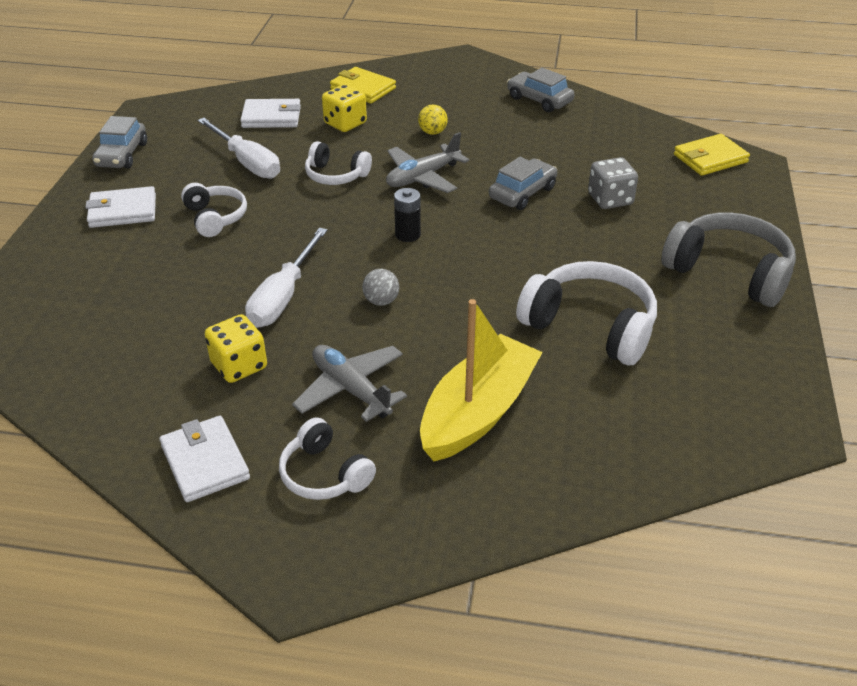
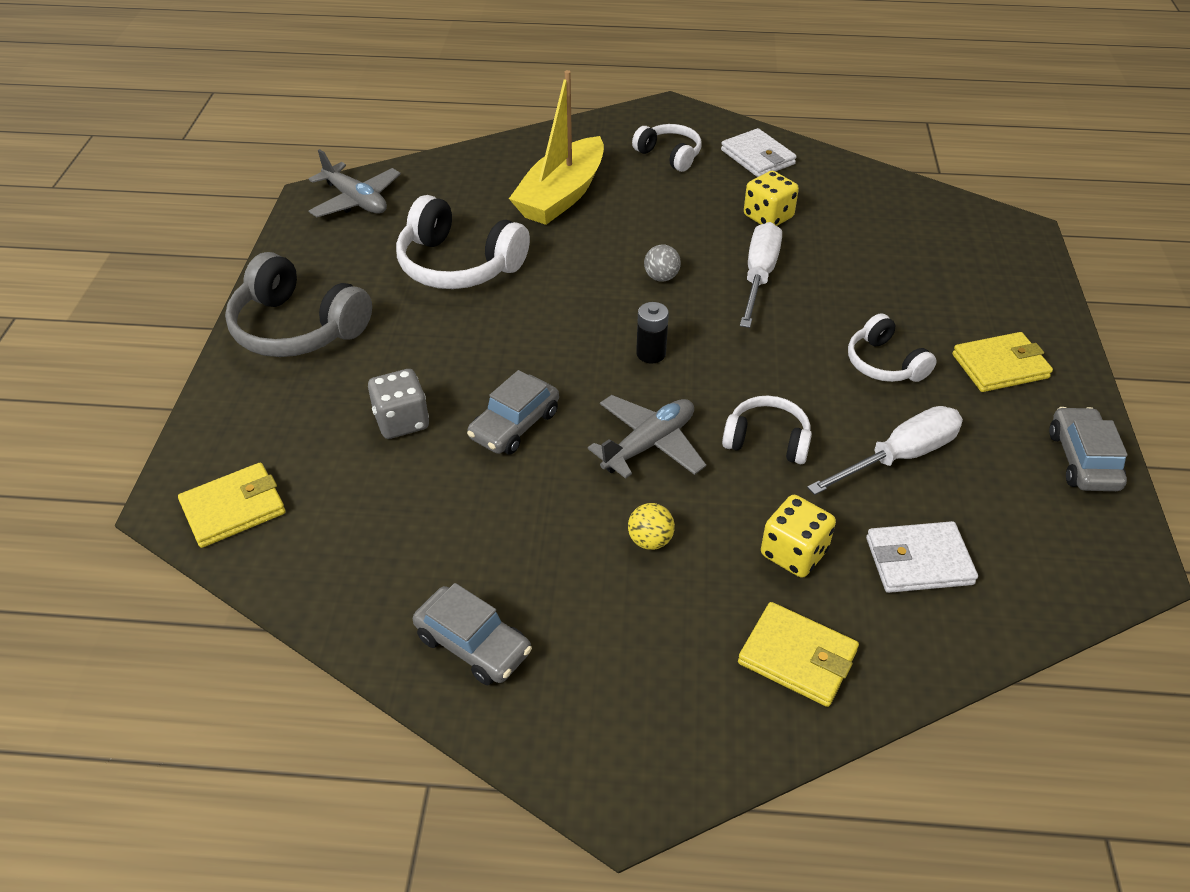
camera: 175 degrees right, 5 degrees up
white wallet [85,186,156,228] -> yellow wallet [952,332,1053,392]
white screwdriver [198,118,280,179] -> white screwdriver turned 105 degrees clockwise [807,406,963,495]
grey plane [292,345,407,422] -> grey plane moved to [308,149,401,217]

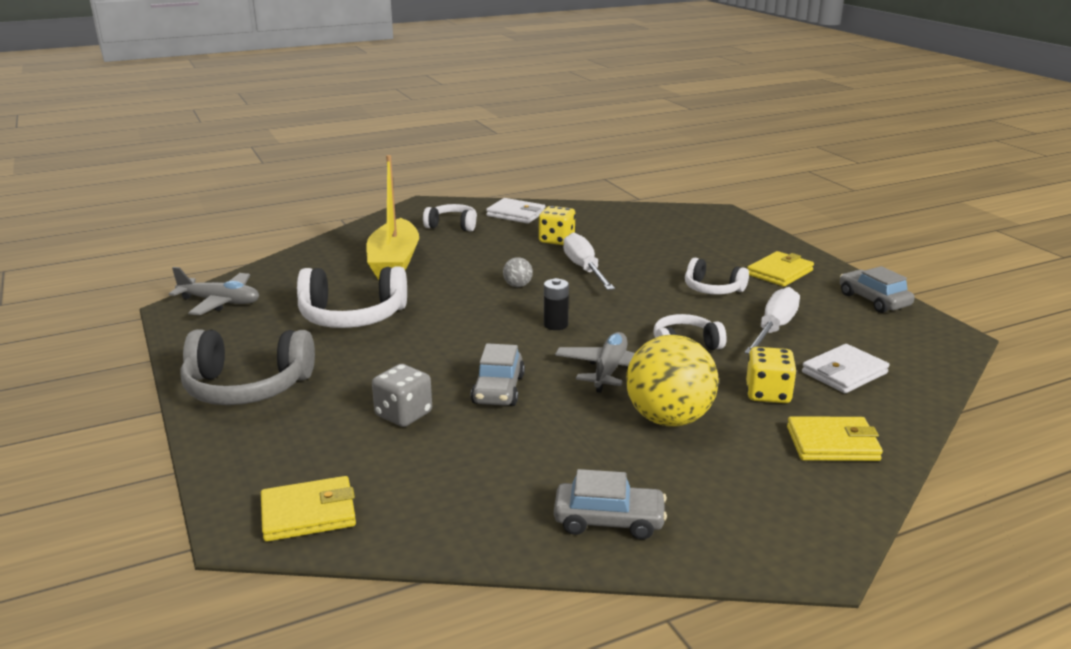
camera: 30 degrees left, 20 degrees down
yellow wallet [178,463,286,548] -> yellow wallet turned 45 degrees clockwise [261,476,356,542]
yellow ball [628,503,675,550] -> yellow ball [626,335,719,427], size x2.31

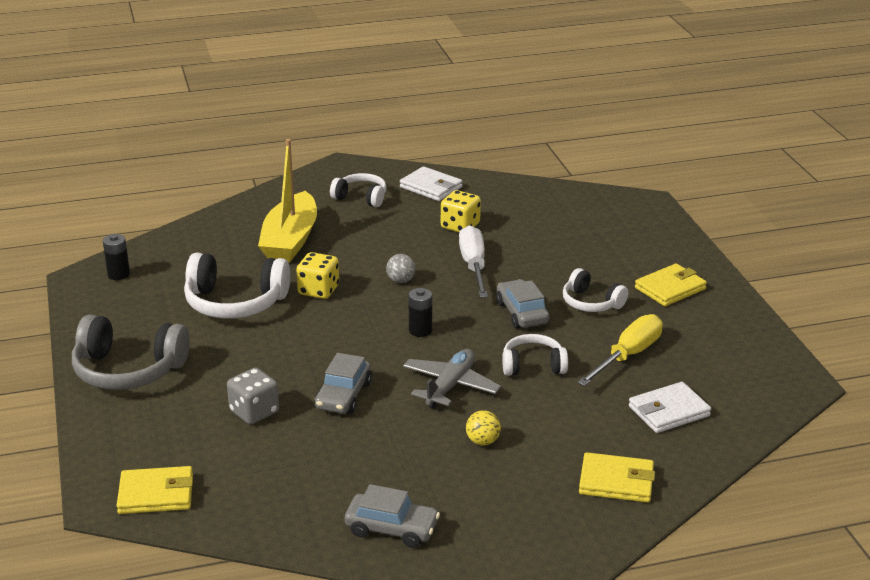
camera: 10 degrees right, 5 degrees up
grey plane [169,267,259,315] -> black battery [103,234,130,280]
yellow ball [626,335,719,427] -> yellow ball [466,410,501,445], size x0.43
white screwdriver [745,287,800,354] -> yellow screwdriver [577,314,663,386]
yellow dice [746,347,797,403] -> yellow dice moved to [296,252,339,299]
grey car [840,266,914,313] -> grey car moved to [496,279,550,329]

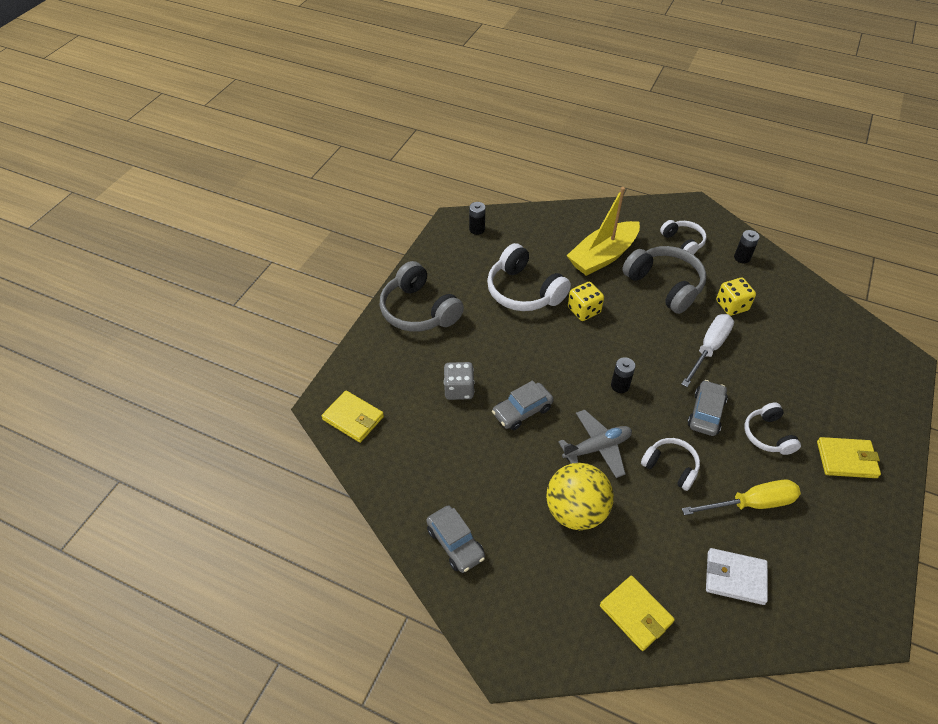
camera: 40 degrees right, 20 degrees up
grey ball [386,254,416,283] -> none
white wallet [400,166,463,201] -> black battery [734,230,760,264]
yellow ball [466,410,501,445] -> yellow ball [546,463,614,530], size x2.31
none -> grey headphones [622,246,706,314]

